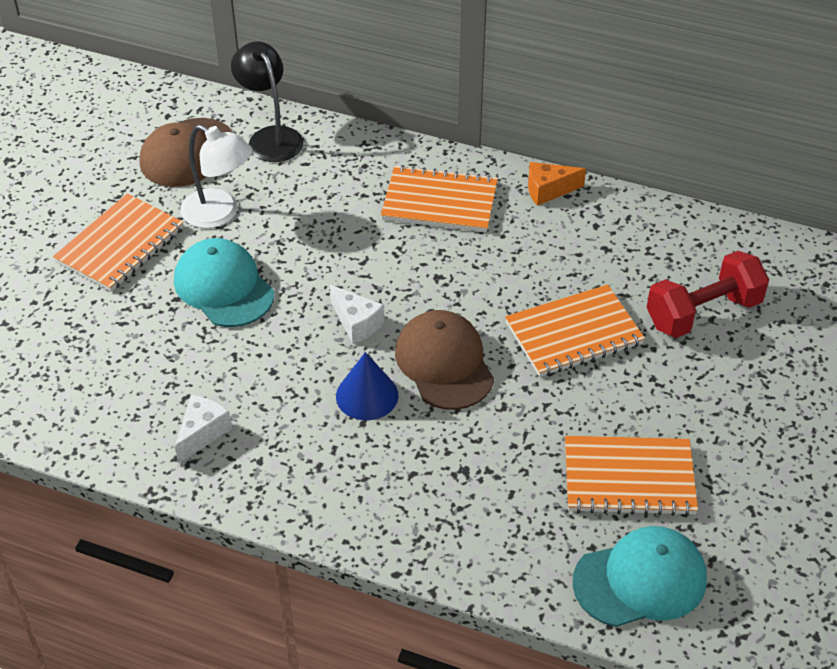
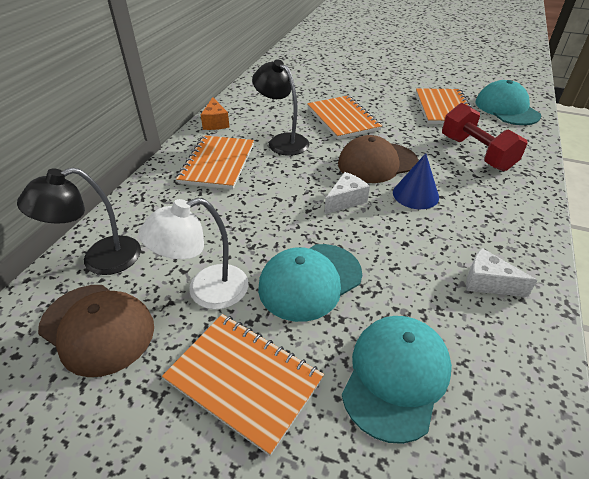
camera: 90 degrees left, 5 degrees down
white lamp [180,124,253,228] -> white lamp turned 150 degrees counterclockwise [138,198,249,309]
red dumbbell [647,251,769,338] -> red dumbbell moved to [442,103,528,171]
none -> black lamp [252,59,309,156]
none -> turquoise cap [342,316,452,444]

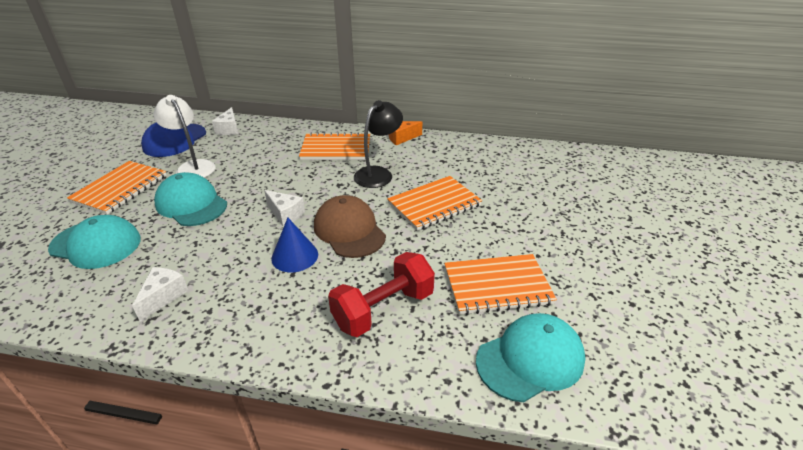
camera: 80 degrees right, 5 degrees down
black lamp [17,167,141,275] -> white cheese [212,107,238,135]
brown cap [38,285,154,377] -> blue cap [141,123,206,157]

